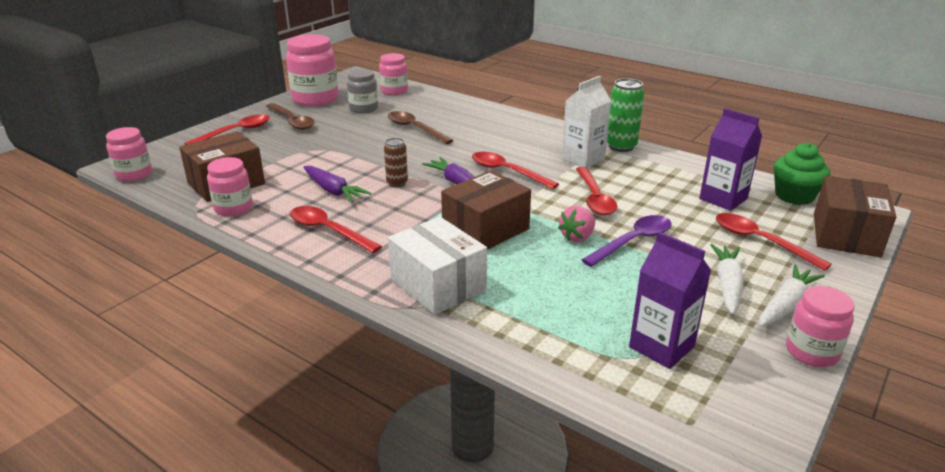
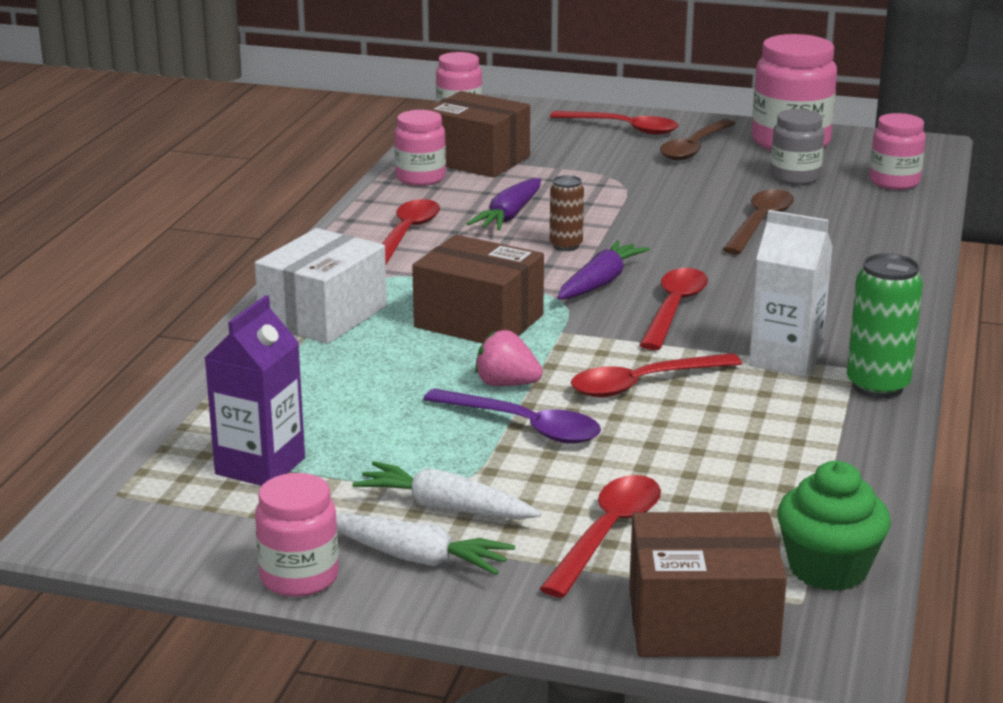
camera: 70 degrees right, 5 degrees down
purple carton [699,108,762,211] -> none
white carrot [710,244,744,314] -> white carrot turned 150 degrees counterclockwise [352,461,541,519]

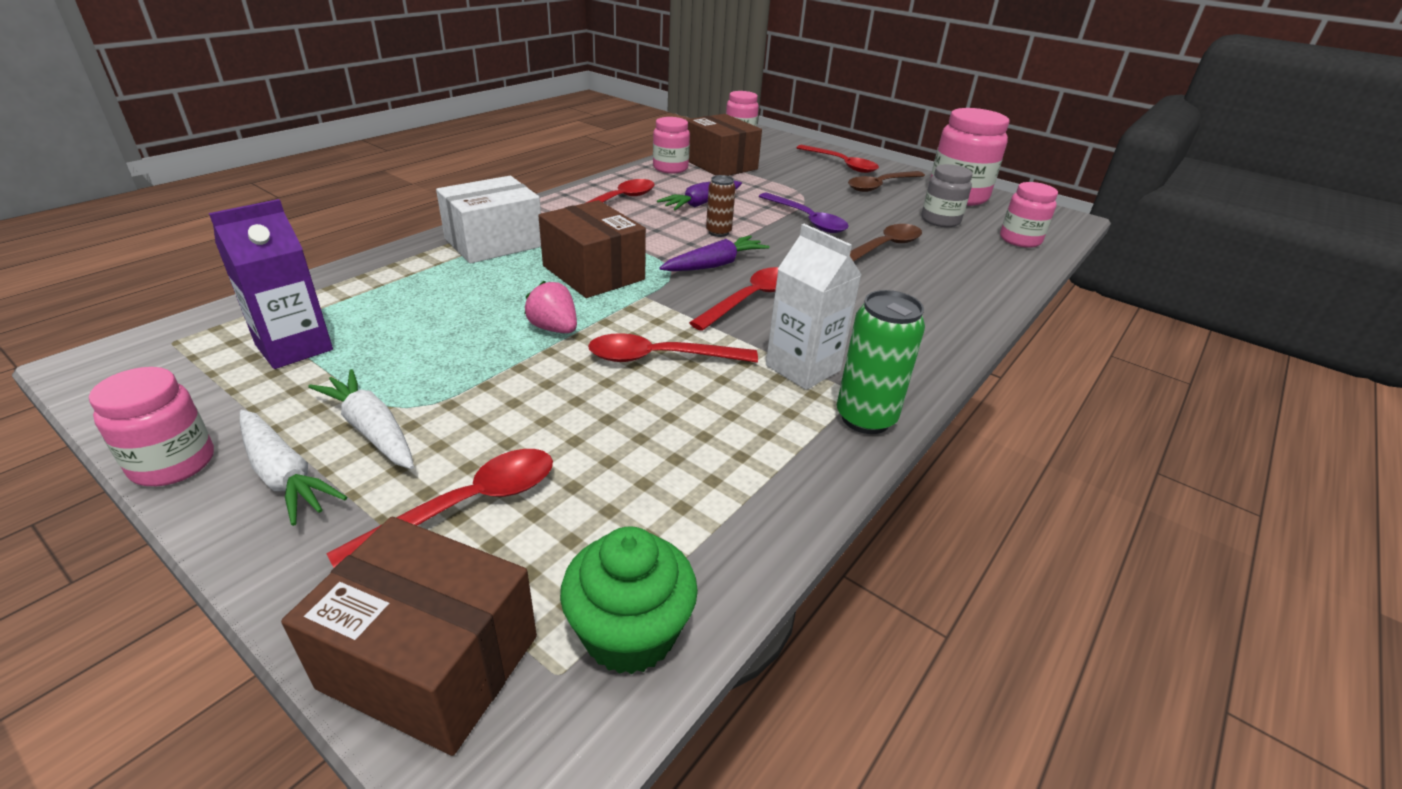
camera: 20 degrees right, 10 degrees up
purple spoon [423,389,601,444] -> purple spoon moved to [759,192,849,233]

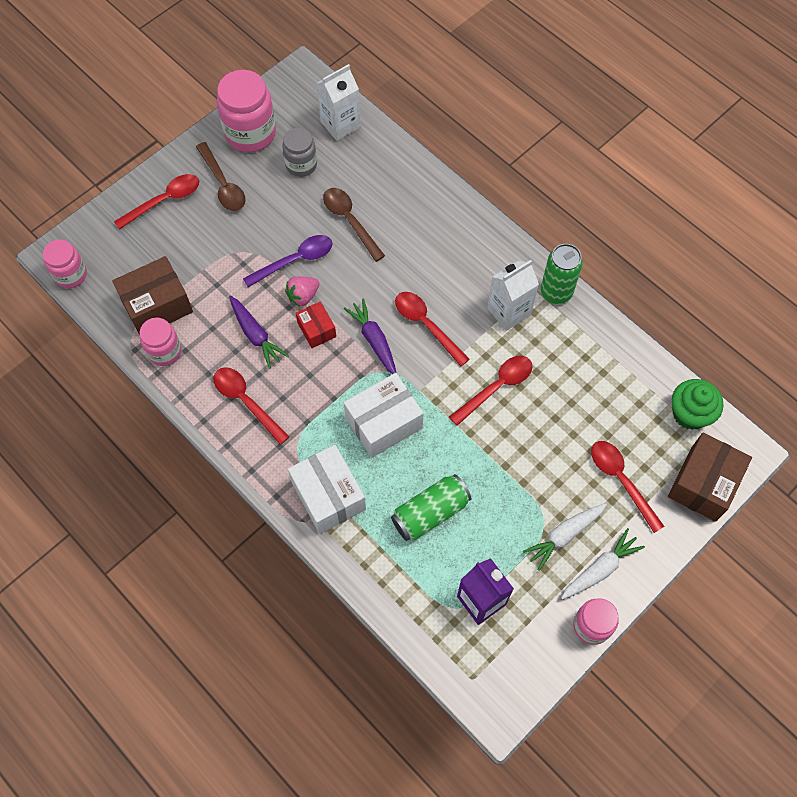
camera: 80 degrees left, 30 degrees up
pink strawberry [524,281,577,333] -> pink strawberry moved to [285,276,320,307]
brown box [538,200,646,298] -> white box [344,373,424,458]
red spoon [588,333,758,363] -> red spoon turned 135 degrees counterclockwise [449,356,532,426]
brown can [706,175,736,237] -> red box [296,301,336,348]
pink jar [1000,182,1058,248] -> white carton [316,64,361,141]
none -> green can [391,474,472,541]

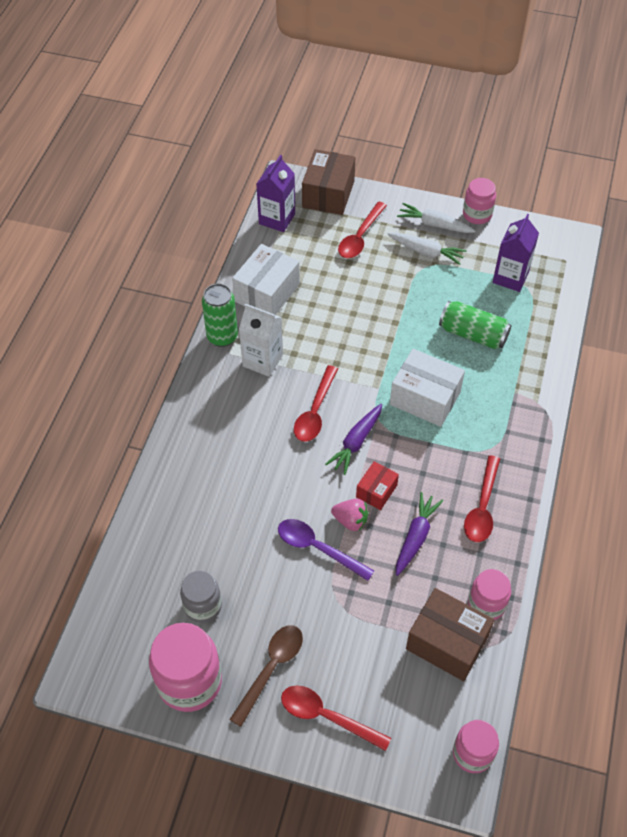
camera: 120 degrees left, 10 degrees down
white box [288,445,366,534] -> white box moved to [232,244,300,315]
white carton [316,64,361,141] -> none
brown spoon [323,188,385,262] -> none
red spoon [449,356,532,426] -> none
brown box [668,432,752,522] -> brown box turned 75 degrees counterclockwise [302,149,355,215]
green cupcake [672,379,723,430] -> purple carton [256,155,295,232]

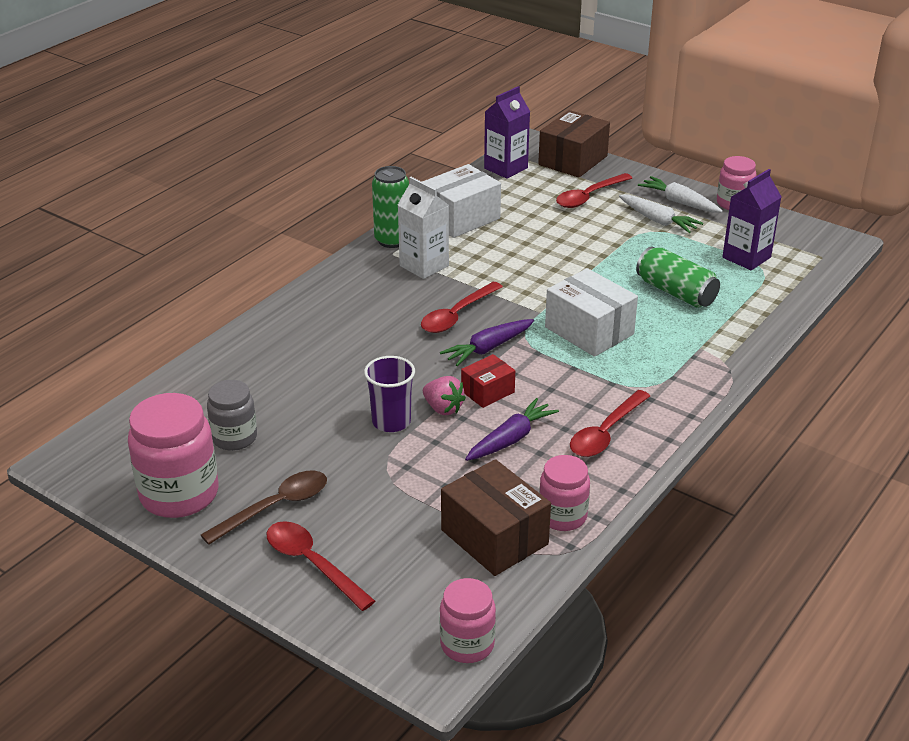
camera: 20 degrees right, 20 degrees down
purple spoon [278,519,374,581] -> purple cup [364,356,415,432]

